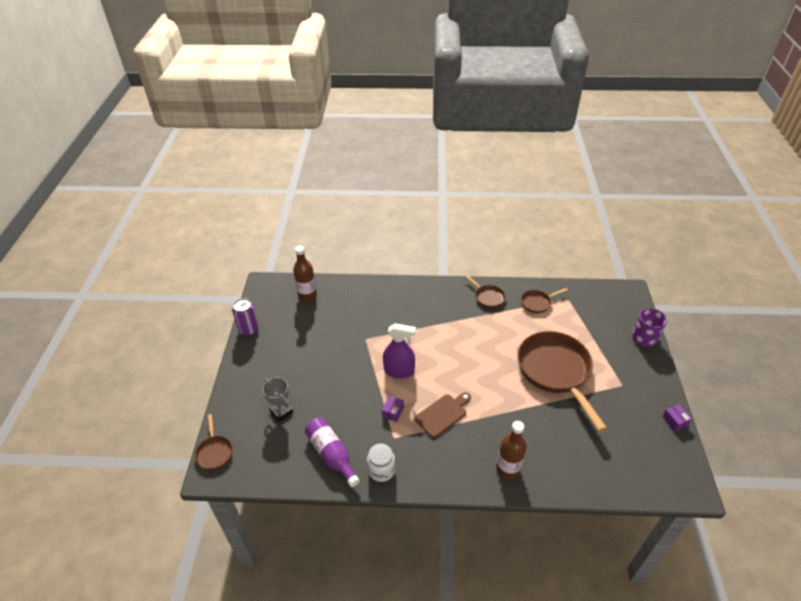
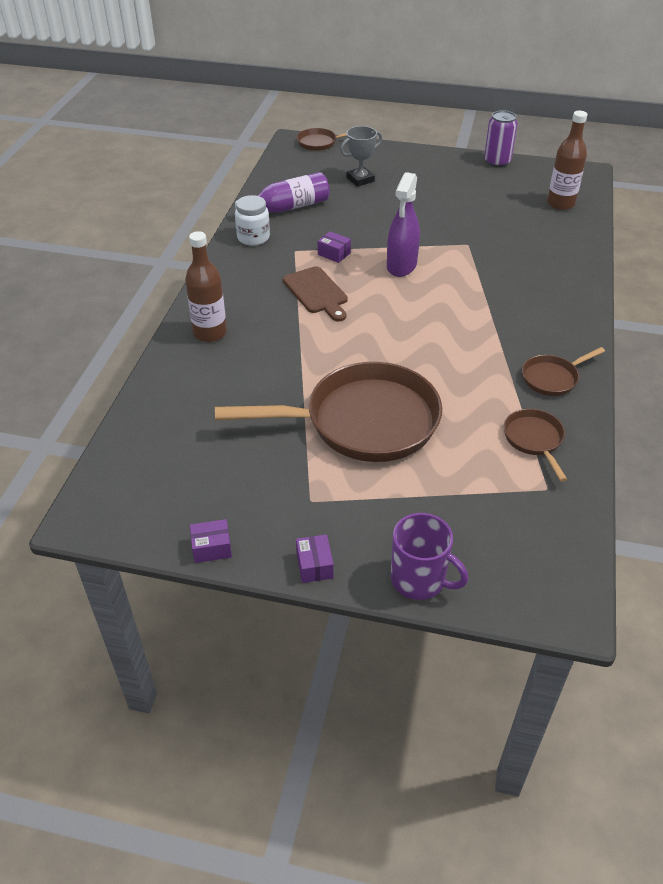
camera: 100 degrees right, 0 degrees up
none -> purple box [296,534,334,583]

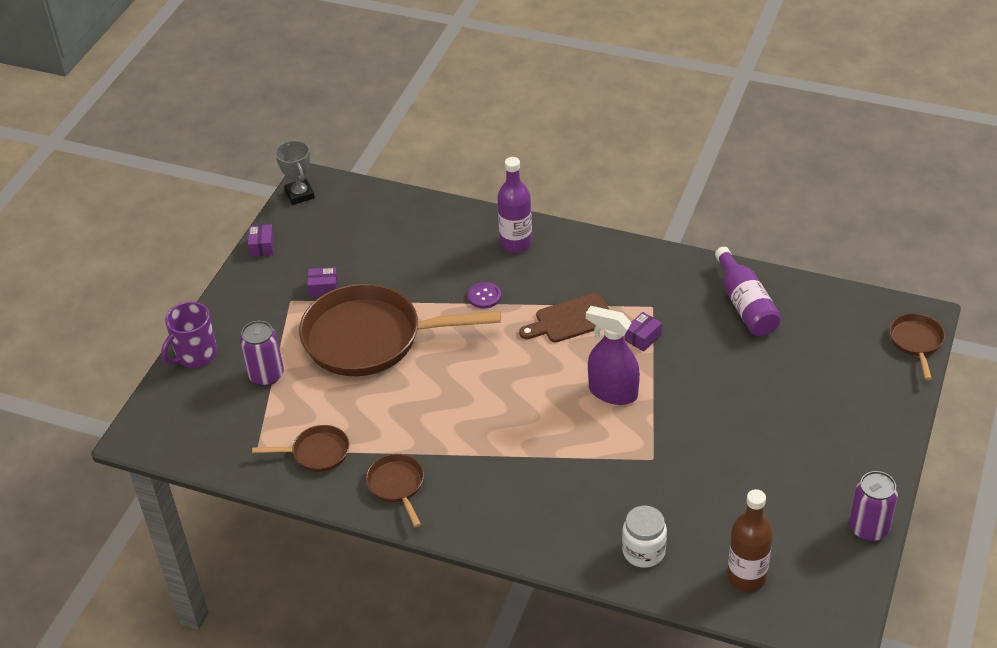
camera: 100 degrees right, 0 degrees up
brown bottle [185,231,227,342] -> purple bottle [497,157,532,253]
brown pan [215,362,442,462] -> brown pan turned 90 degrees clockwise [299,283,501,376]
white jar [235,195,270,246] -> white jar moved to [622,506,667,568]
purple box [296,534,334,583] -> purple box moved to [307,267,338,298]
grey trophy [340,126,382,187] -> grey trophy moved to [275,140,315,205]
none -> purple can [240,321,284,386]
none -> purple button [468,282,501,309]

